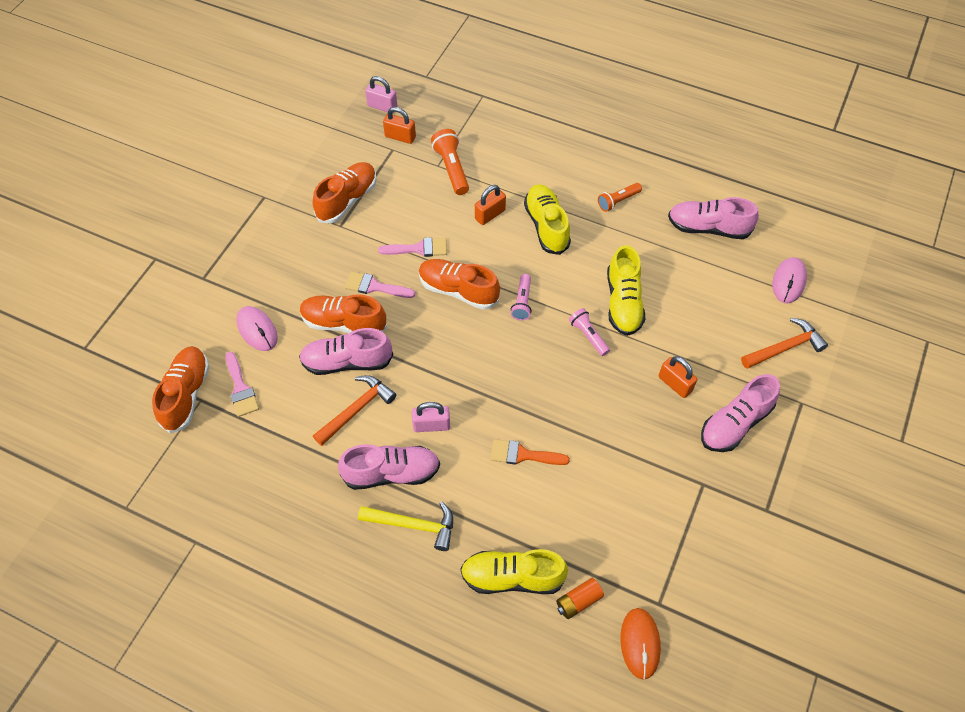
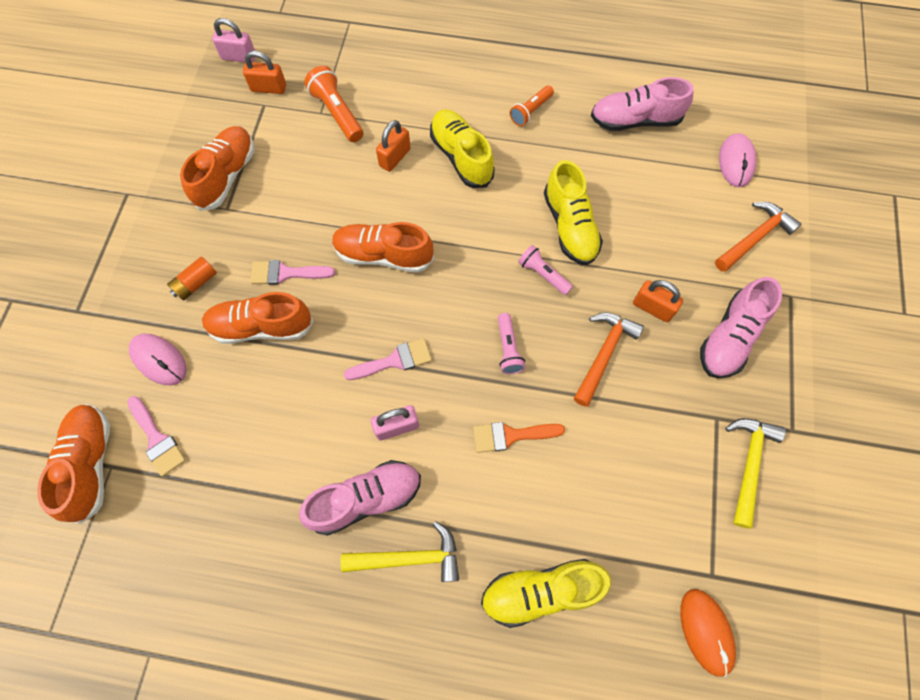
camera: 15 degrees left, 10 degrees up
pink shoe [299,328,393,375] -> none
orange hammer [313,375,396,446] -> orange hammer moved to [574,312,644,407]
pink brush [378,238,447,257] -> pink brush moved to [344,338,432,380]
pink flashlight [511,274,532,320] -> pink flashlight moved to [498,313,525,374]
orange battery [556,578,604,619] -> orange battery moved to [167,257,217,301]
none -> yellow hammer [725,418,786,529]

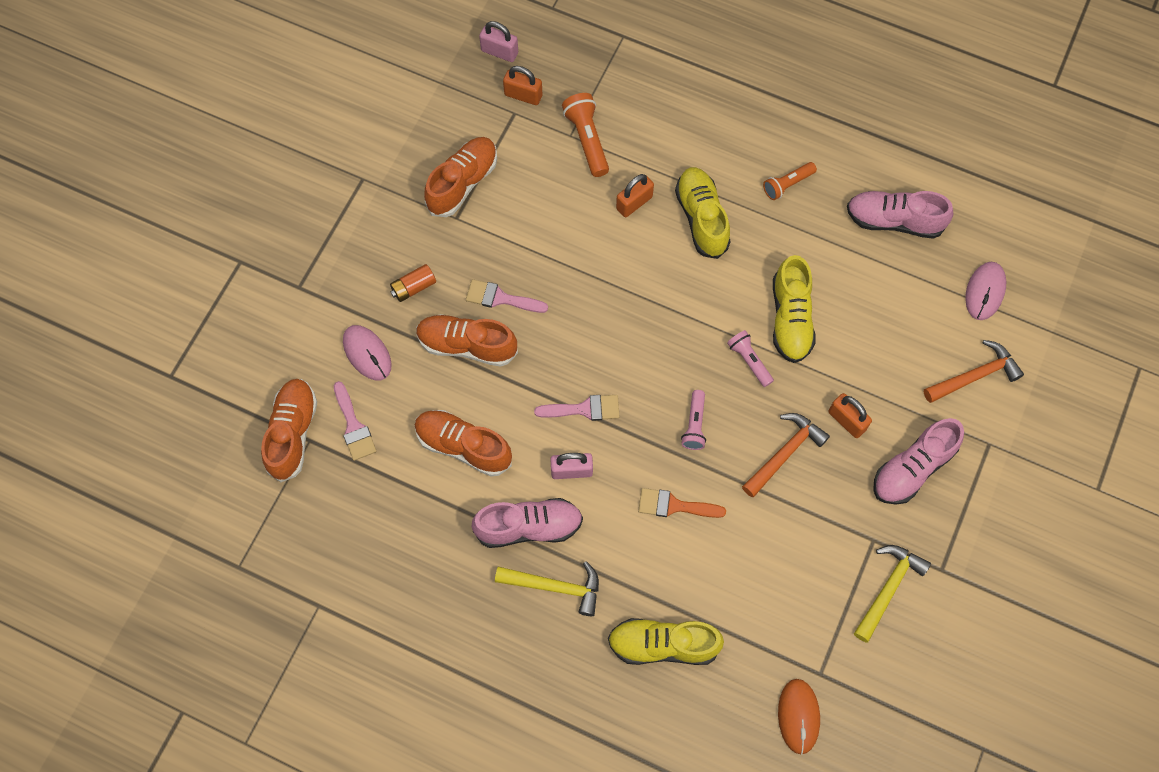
camera: 15 degrees right, 0 degrees up
orange shoe [332,222,434,273] -> orange shoe moved to [415,410,512,477]

